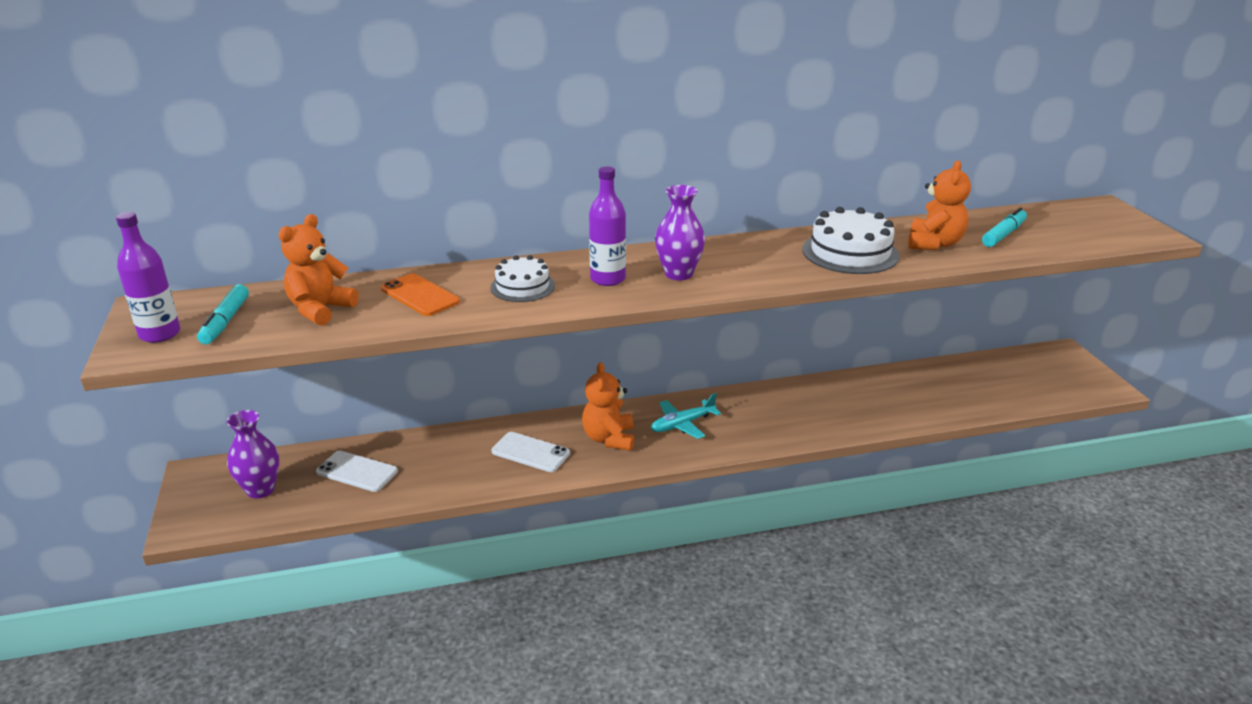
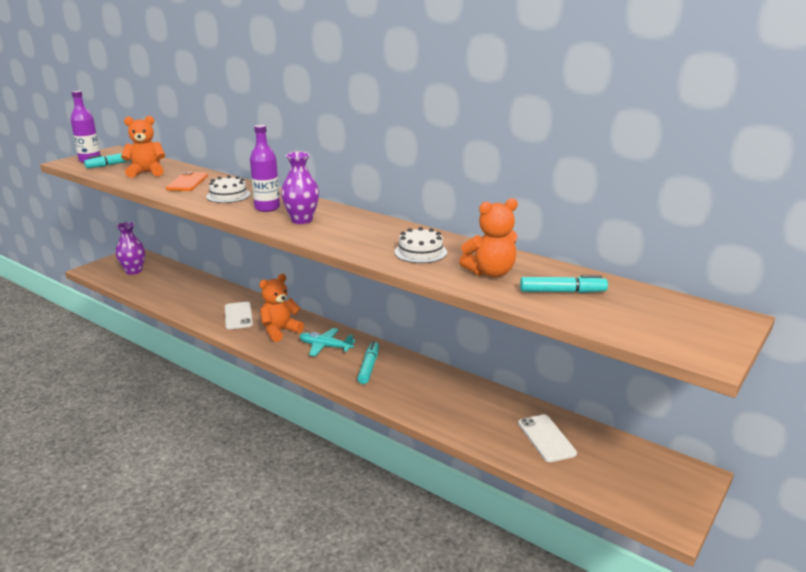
camera: 50 degrees right, 5 degrees down
white phone [316,451,398,492] -> white phone moved to [518,415,577,462]
white cake [802,207,900,274] -> white cake [394,227,447,263], size x0.63
none -> turquoise marker [357,341,379,384]

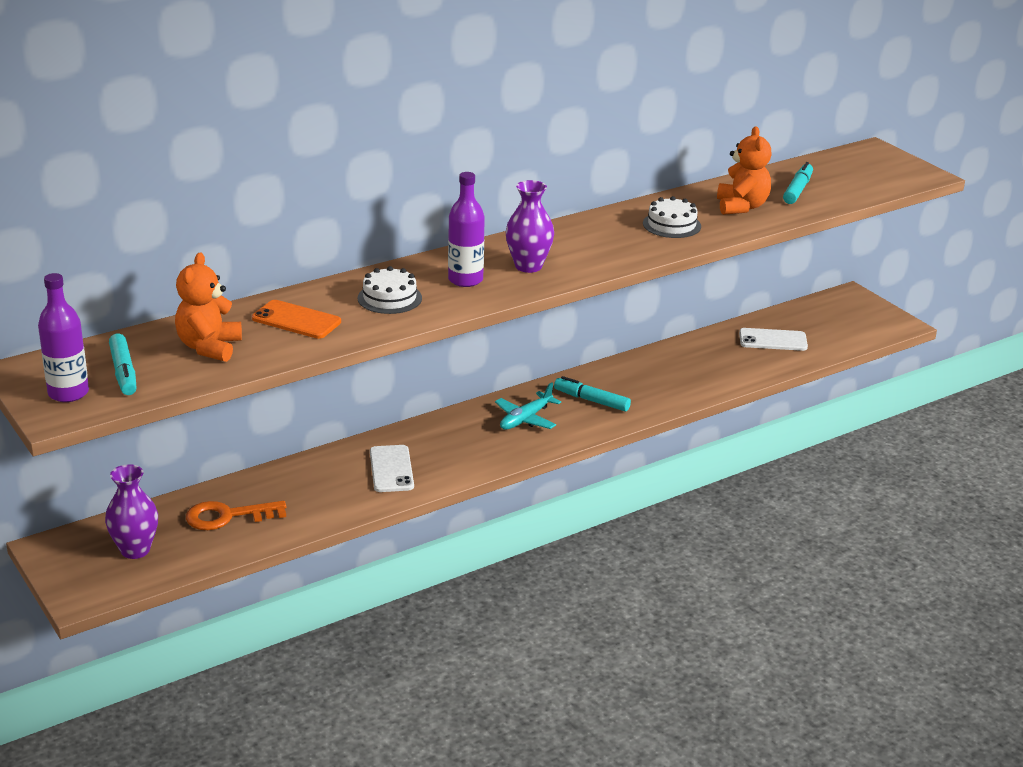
camera: 70 degrees left, 5 degrees up
white phone [225,302,253,329] -> white phone turned 75 degrees clockwise [370,445,414,492]
orange teddy bear [259,274,304,342] -> none
none -> orange key [186,501,286,530]

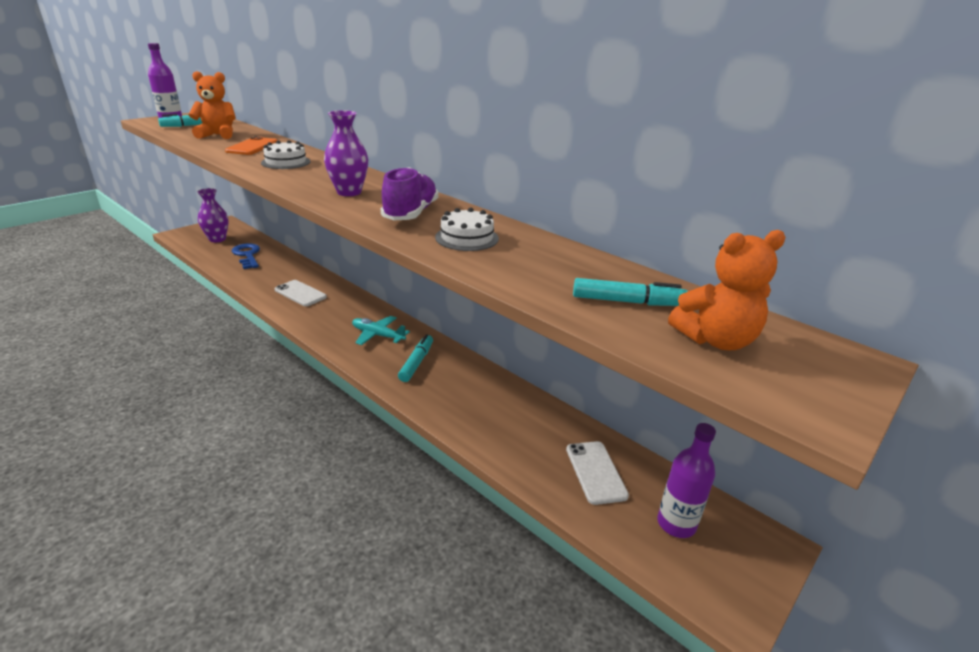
camera: 75 degrees right, 0 degrees up
orange key [186,501,286,530] -> blue key [232,243,260,269]
white phone [370,445,414,492] -> white phone turned 60 degrees clockwise [274,280,327,306]
purple bottle [448,172,485,287] -> purple bottle moved to [657,423,716,538]
orange teddy bear [717,126,771,215] -> orange teddy bear moved to [668,230,786,350]
none -> purple shoe [381,167,439,220]

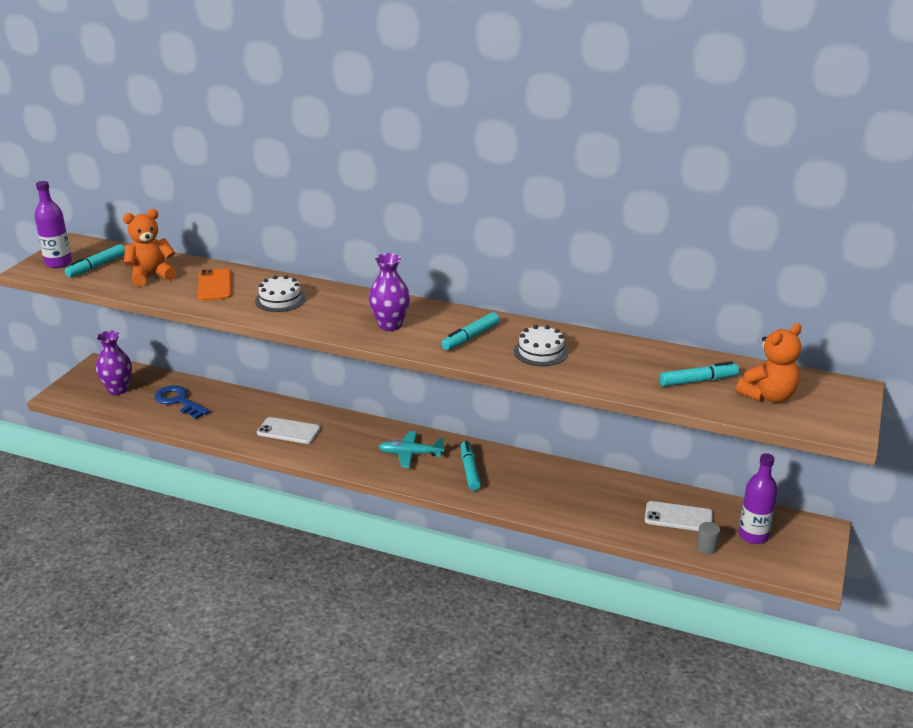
camera: 20 degrees left, 0 degrees up
purple shoe [381,167,439,220] -> turquoise marker [441,312,500,350]
white phone [566,441,629,505] -> white phone turned 45 degrees counterclockwise [645,501,713,531]
none -> grey cylinder [696,522,720,554]

